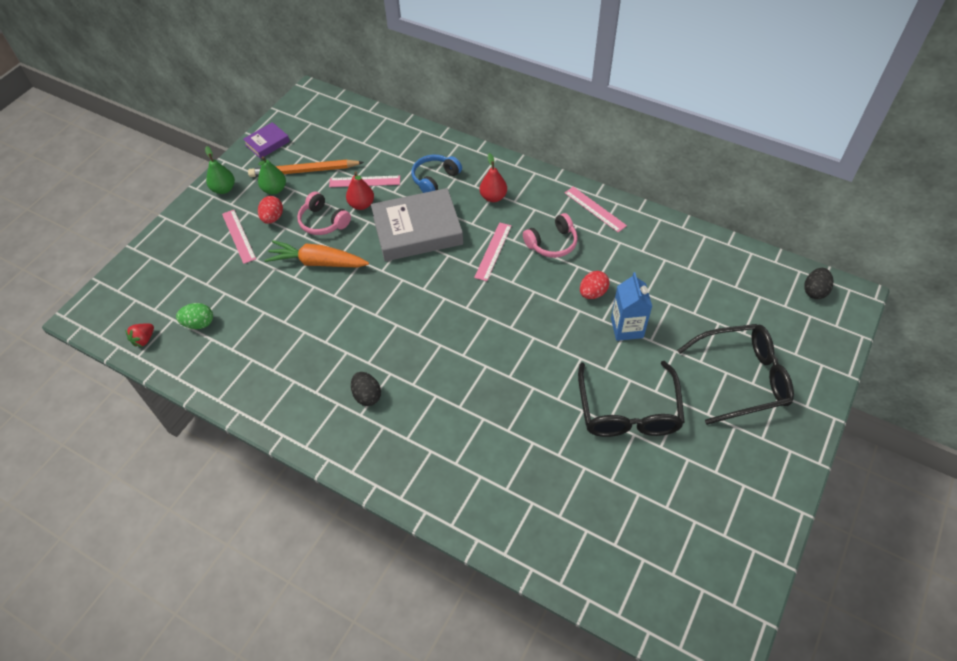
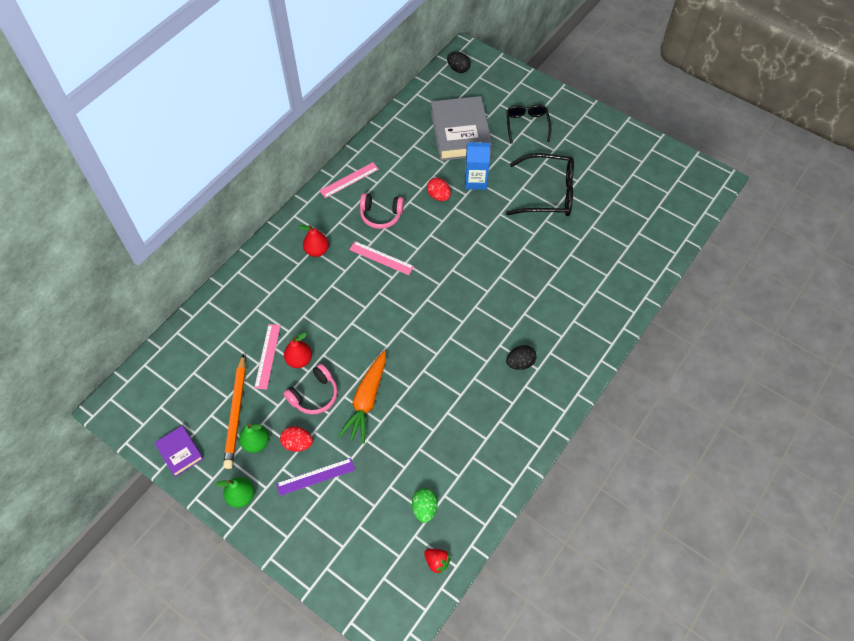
camera: 85 degrees left, 5 degrees up
pink ruler [222,210,256,264] -> purple ruler [276,458,355,496]
grey book [371,188,463,261] -> grey book moved to [431,96,493,161]
blue headphones [411,155,462,193] -> none
pink headphones [523,213,578,258] -> pink headphones turned 120 degrees clockwise [360,193,404,229]
black glasses [677,324,794,425] -> black glasses [507,104,551,144], size x0.63

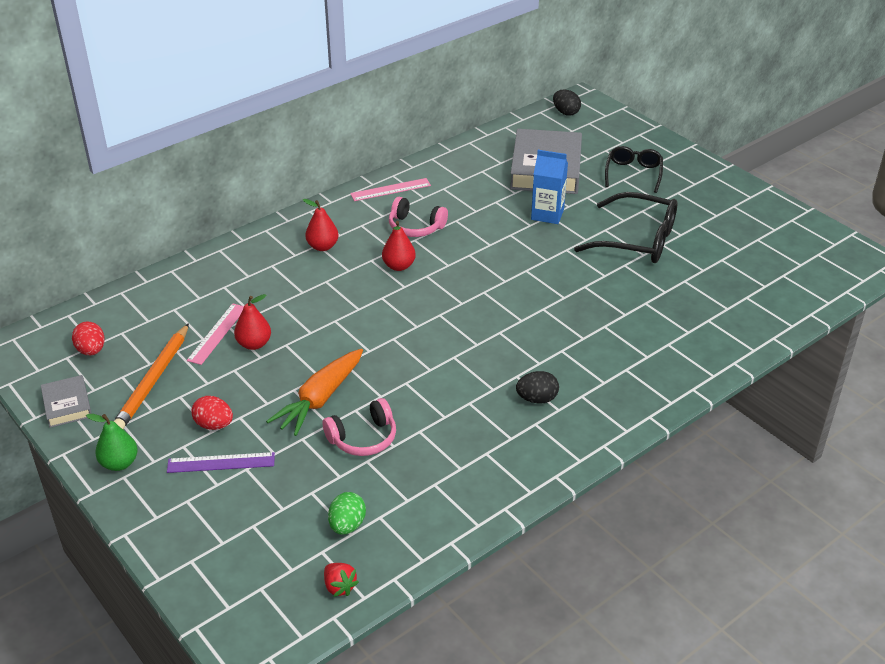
camera: 15 degrees right, 20 degrees down
purple book [154,426,204,477] -> grey book [41,375,92,428]
green pear [239,424,269,453] -> none
pink headphones [283,364,337,414] -> pink headphones moved to [323,398,396,456]
pink ruler [349,241,414,275] -> red pear [382,221,416,271]
red egg [427,178,451,201] -> red egg moved to [72,322,104,355]

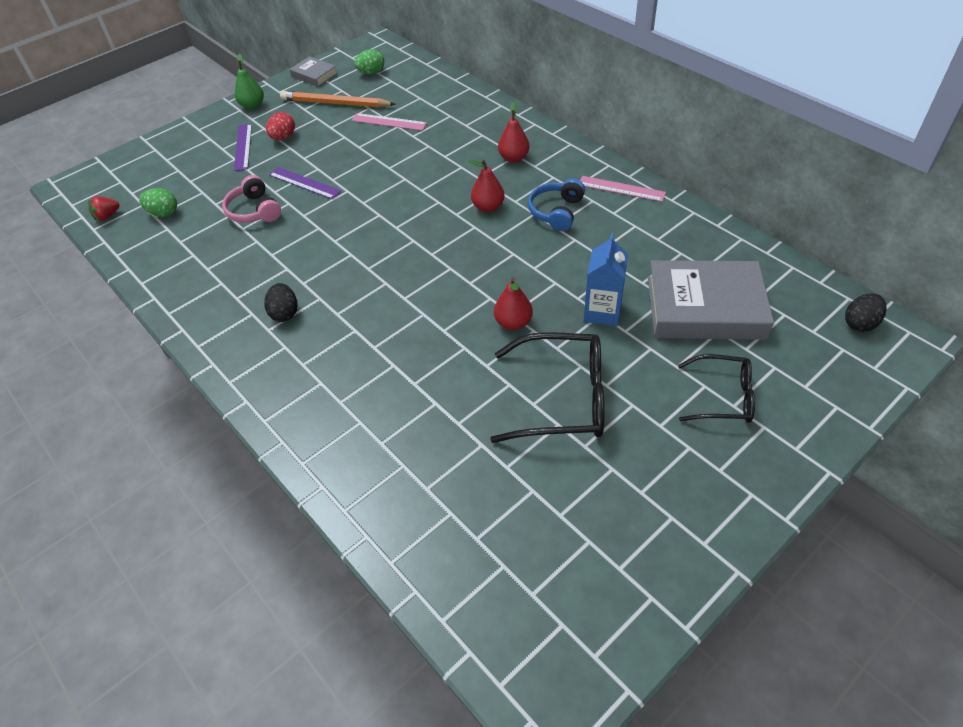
camera: 90 degrees right, 10 degrees up
grey book [41,375,92,428] -> grey book turned 60 degrees clockwise [290,56,338,87]
red egg [72,322,104,355] -> green egg [354,49,384,74]
red pear [234,294,271,350] -> red pear moved to [494,277,533,330]
orange carrot [266,349,363,436] -> purple ruler [269,167,341,199]
pink ruler [350,178,431,201] -> pink ruler turned 45 degrees counterclockwise [580,176,666,202]
pink headphones [389,197,448,237] -> blue headphones [528,178,585,231]
black glasses [574,192,677,263] -> black glasses turned 105 degrees counterclockwise [490,332,605,443]

